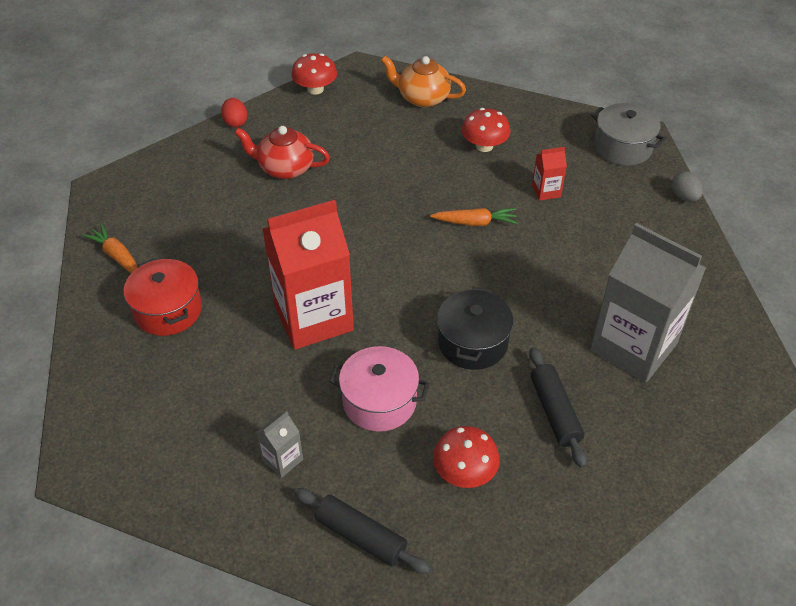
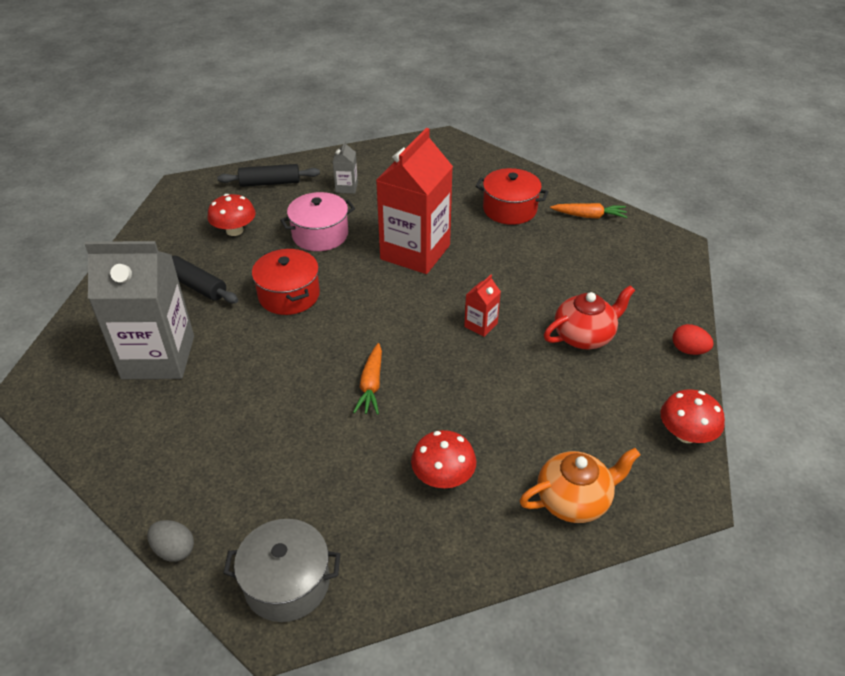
camera: 140 degrees right, 5 degrees down
orange carrot [430,208,518,226] -> orange carrot turned 45 degrees counterclockwise [353,343,382,415]
black pot [437,287,514,370] -> red pot [252,249,320,315]
red carton [532,147,567,201] -> red carton moved to [464,275,501,337]

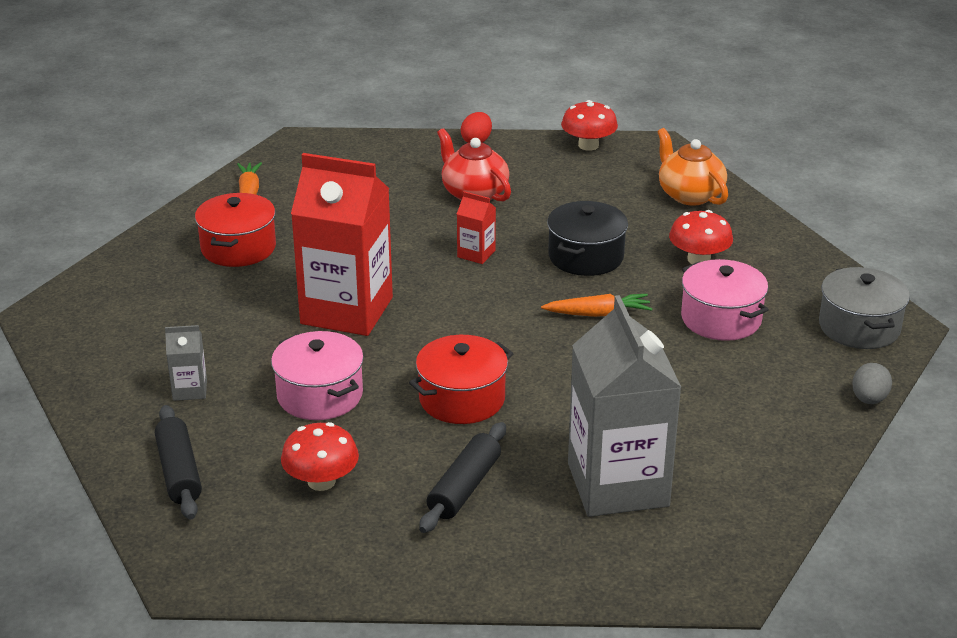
camera: 100 degrees left, 10 degrees down
none -> black pot [547,201,628,276]
none -> pink pot [681,259,769,341]

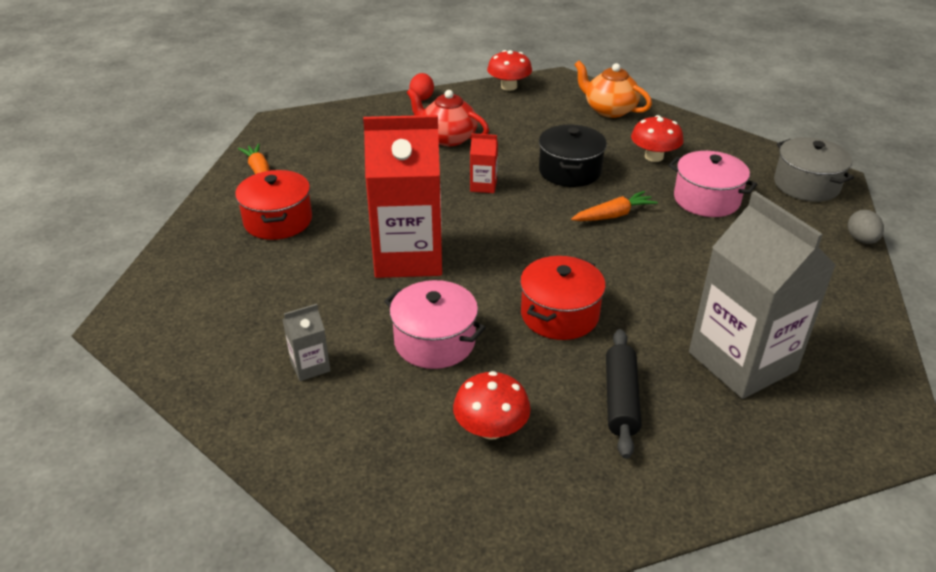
camera: 20 degrees left, 5 degrees up
black rolling pin [155,405,202,520] -> none

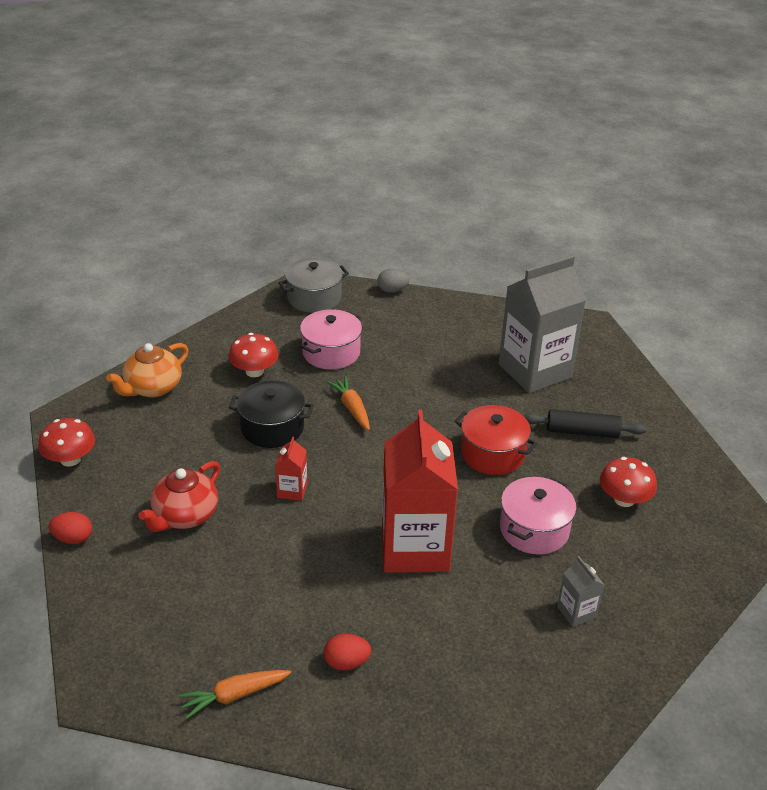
camera: 90 degrees left, 0 degrees up
red pot [235,170,312,240] -> red egg [324,634,371,670]

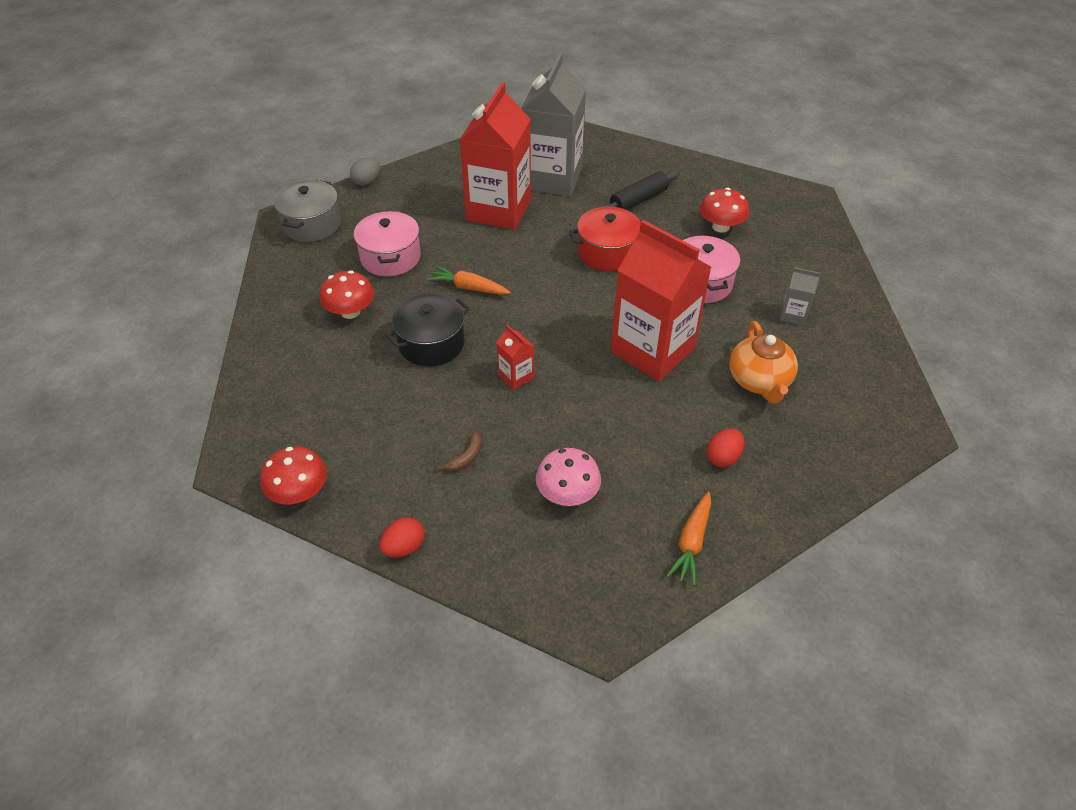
camera: 45 degrees left, 10 degrees up
orange teapot [106,343,188,397] -> orange teapot moved to [730,321,798,404]
red teapot [138,461,220,532] -> brown banana [438,431,482,471]
none -> red carton [459,82,531,230]
none -> pink mushroom [536,448,601,506]

